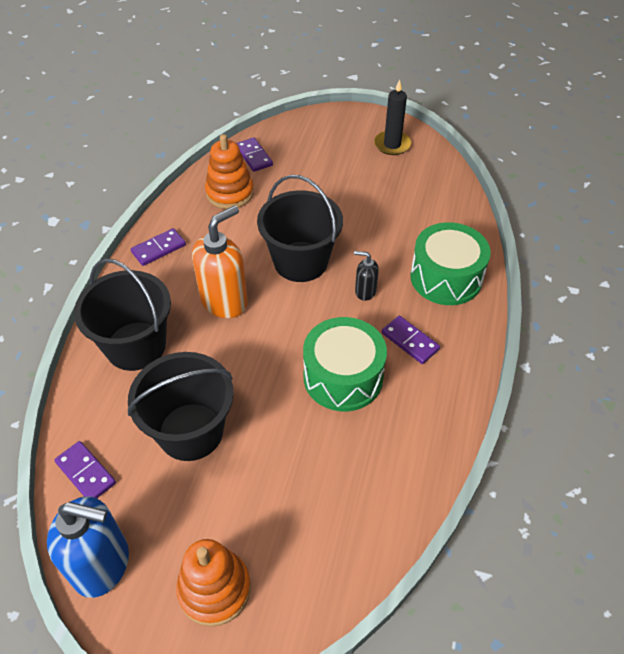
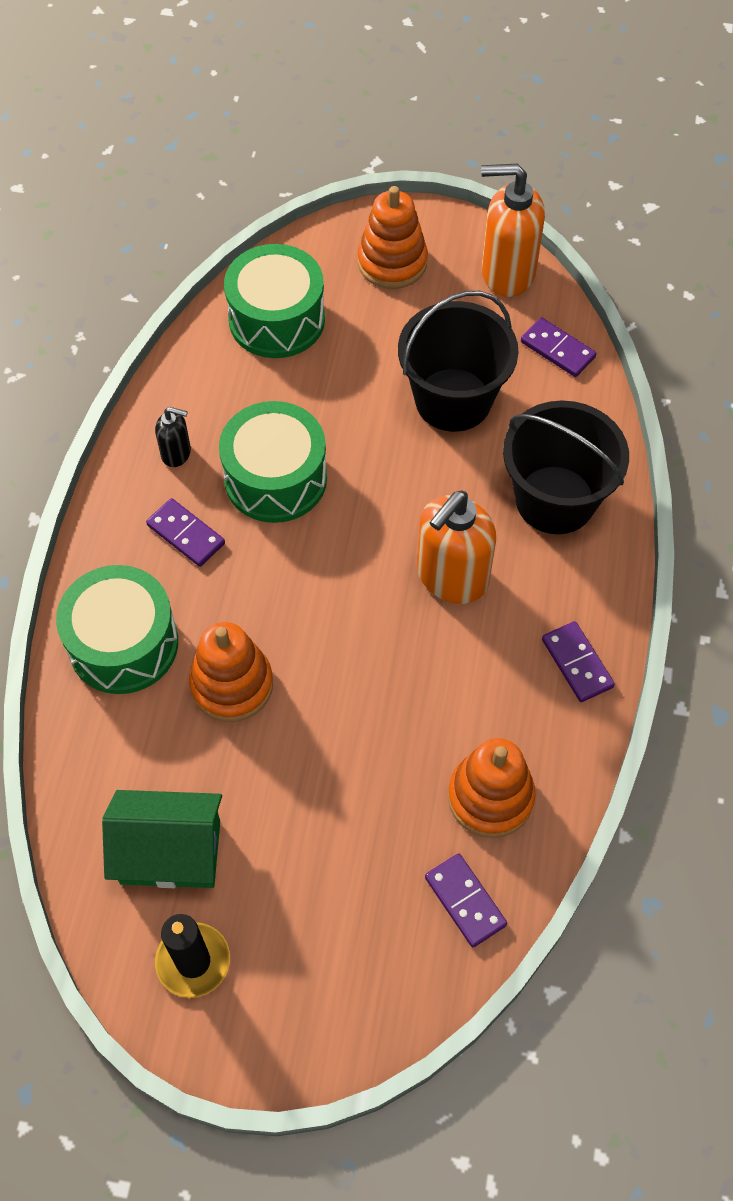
camera: 175 degrees right, 10 degrees up
blue soap dispenser [47,496,129,598] -> orange soap dispenser [481,164,545,297]
purple domino [131,228,186,266] -> purple domino turned 75 degrees counterclockwise [542,621,615,702]
black bucket [257,175,343,282] -> none
black soap dispenser [354,251,379,301] -> black soap dispenser moved to [155,407,191,467]
none -> green house [102,790,222,888]
none -> orange stacking toy [189,622,273,722]
none -> green drum [224,244,325,358]

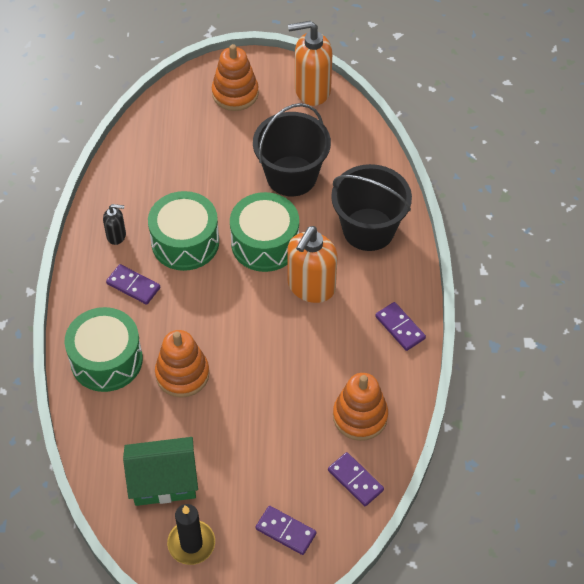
camera: 10 degrees left, 5 degrees down
green drum [224,244,325,358] -> green drum moved to [230,192,299,272]
purple domino [521,317,596,377] -> purple domino moved to [255,506,317,555]

